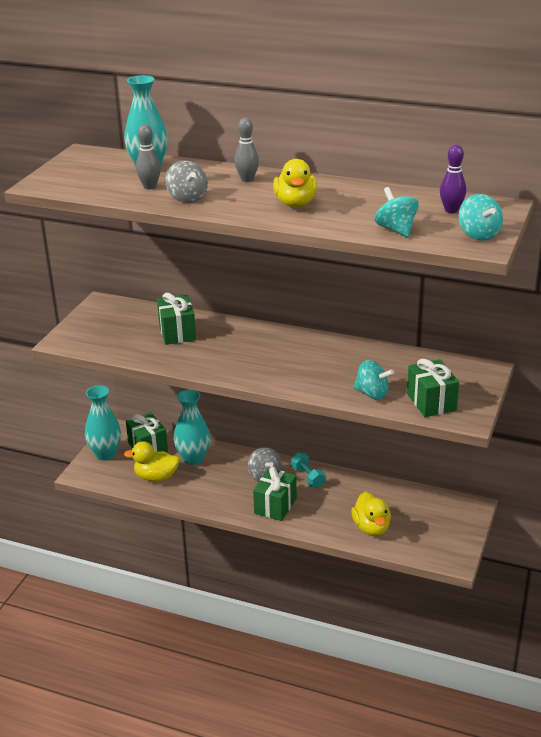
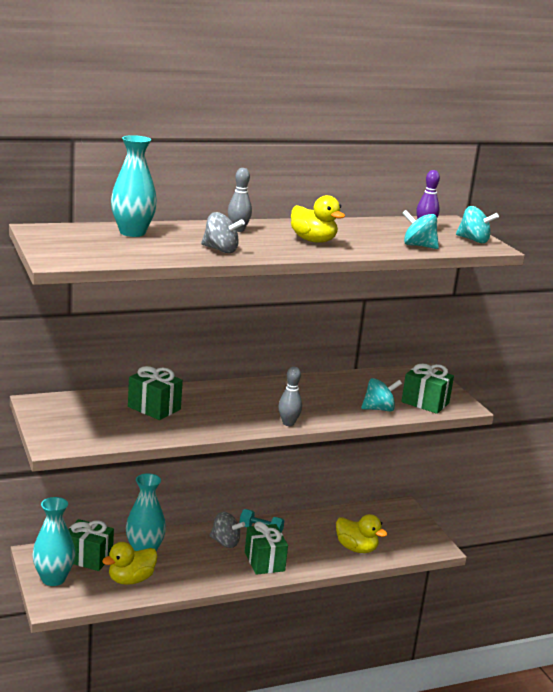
camera: 45 degrees left, 10 degrees down
grey bowling pin [136,125,161,189] -> grey bowling pin moved to [278,366,302,426]

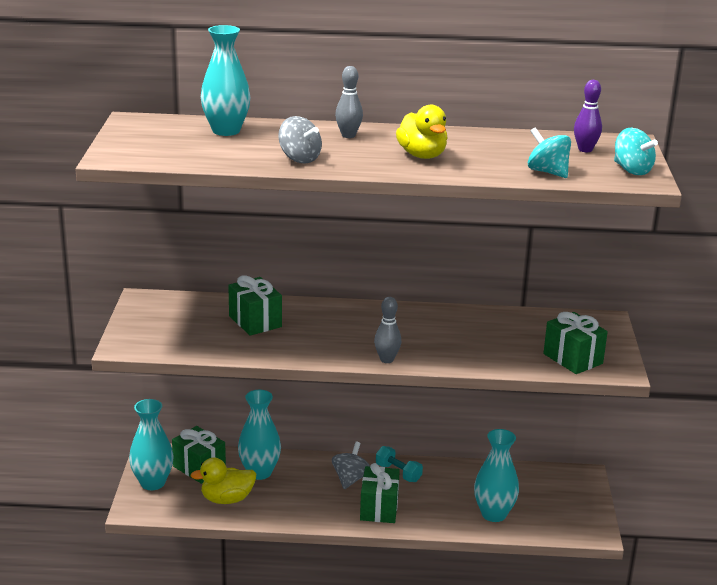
camera: 25 degrees right, 5 degrees up
grey spinning top [209,512,245,548] -> grey spinning top turned 120 degrees counterclockwise [332,442,370,489]
yellow duck [336,514,387,553] -> turquoise vase [474,429,519,522]
turquoise spinning top [361,378,402,411] -> none

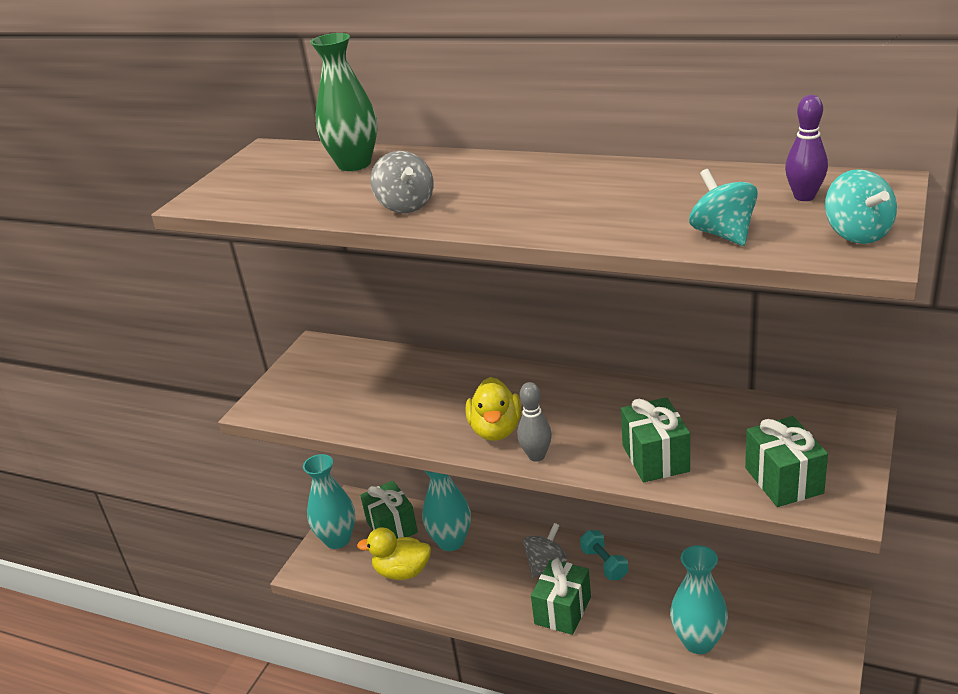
camera: 25 degrees right, 5 degrees up
turquoise vase [201,25,251,136] -> green vase [311,33,377,171]
green gift [228,275,282,336] -> green gift moved to [621,397,690,482]
grey bowling pin [335,66,363,138] -> none
yellow duck [396,105,448,159] -> yellow duck moved to [466,377,521,441]

